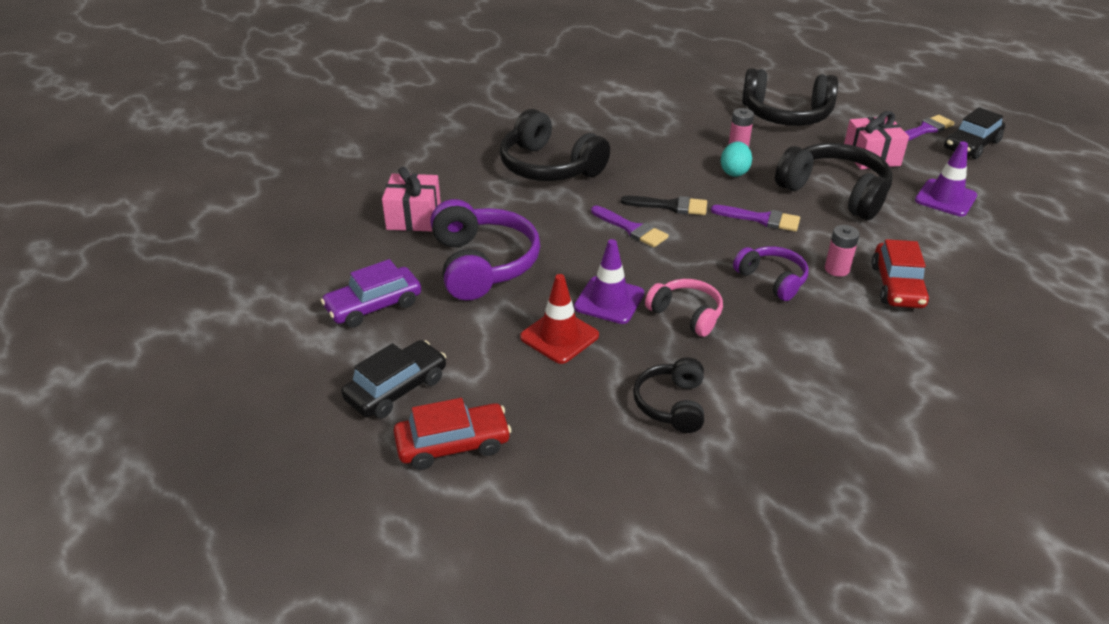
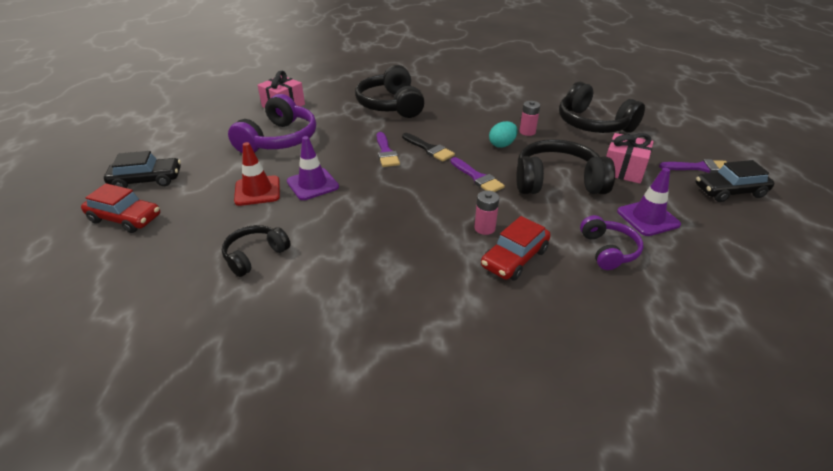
camera: 35 degrees right, 0 degrees up
purple car [321,259,421,328] -> none
pink headphones [645,279,723,337] -> none
purple headphones [733,246,808,301] -> purple headphones moved to [580,215,643,270]
black headphones [775,143,893,220] -> black headphones turned 75 degrees counterclockwise [516,139,615,194]

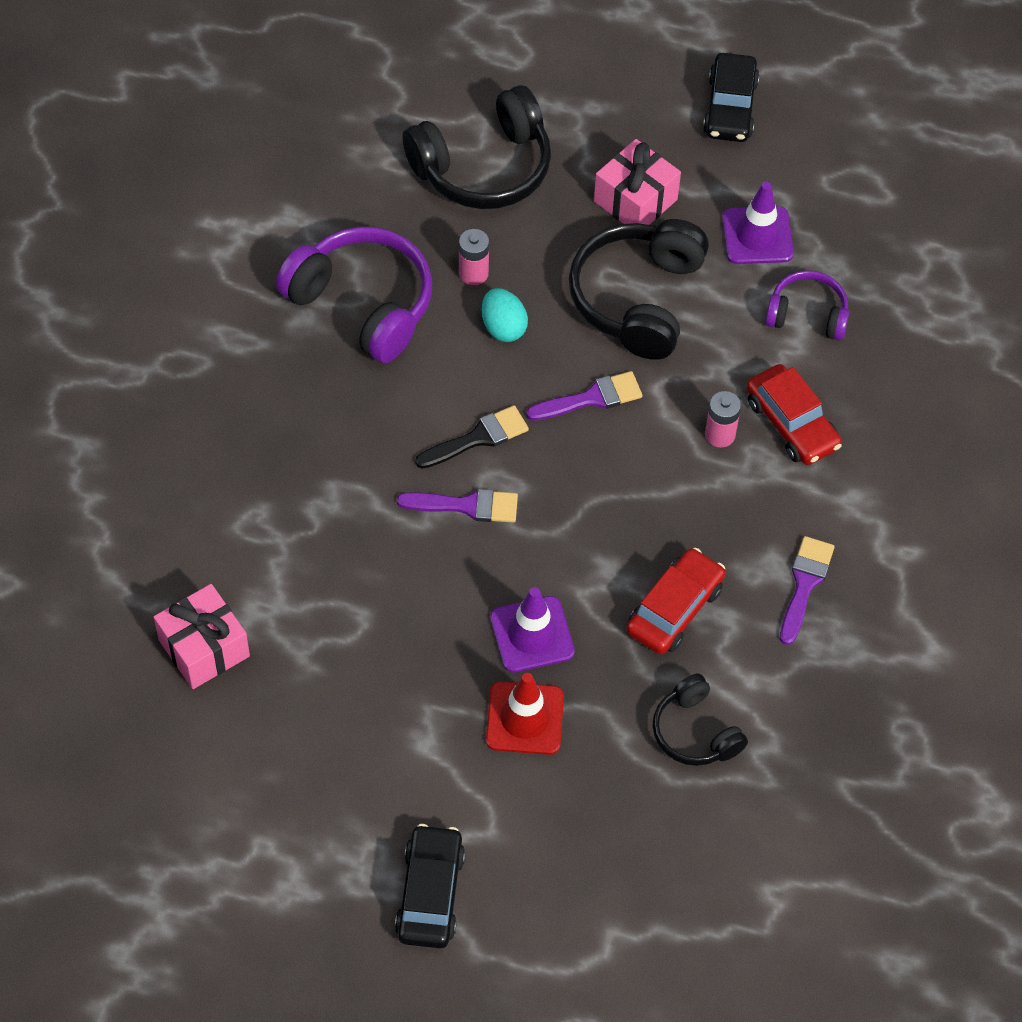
camera: 75 degrees left, 20 degrees up
red car [81,183,160,233] -> red car moved to [626,548,726,655]
purple headphones [228,94,316,153] -> purple headphones moved to [276,227,432,363]
black headphones [355,65,425,118] -> none
purple brush [659,159,727,173] -> purple brush moved to [780,536,835,645]

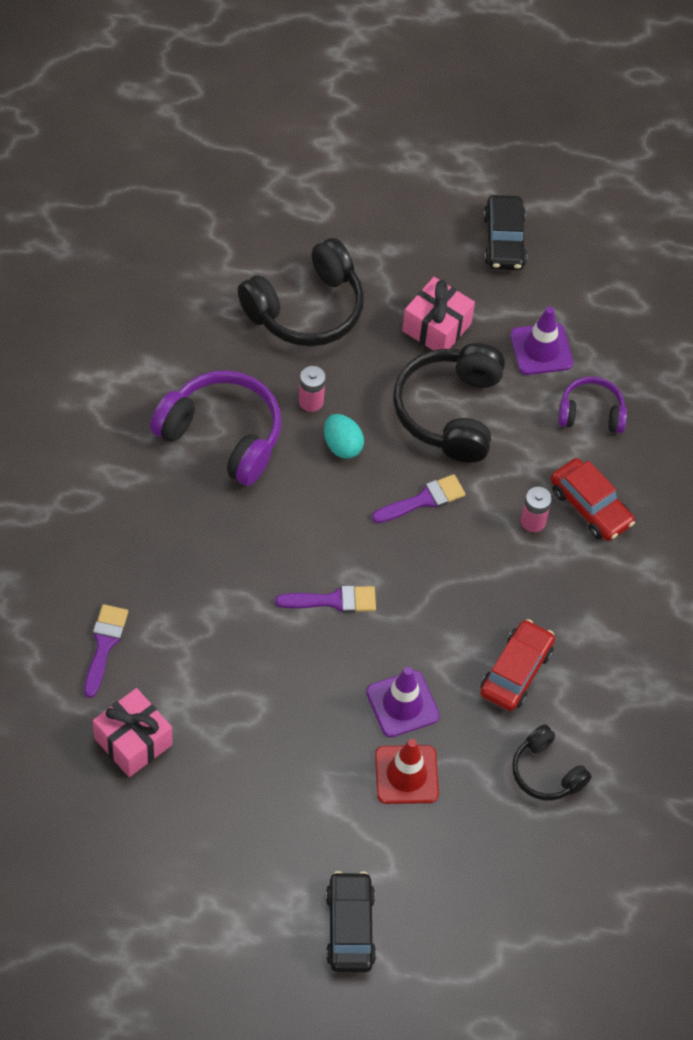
camera: 10 degrees left, 0 degrees up
black brush [415,405,529,469] -> none
purple brush [780,536,835,645] -> purple brush moved to [84,604,128,698]

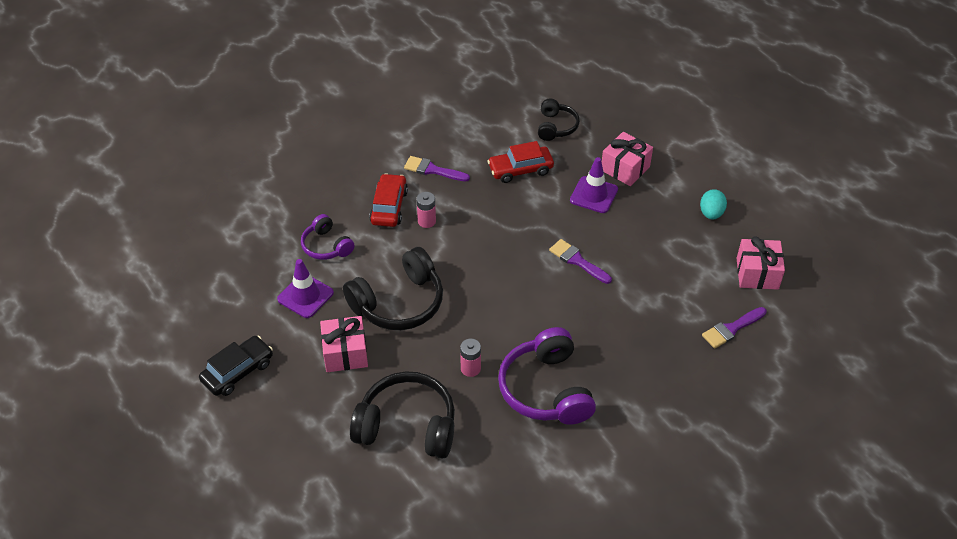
camera: 130 degrees left, 10 degrees down
turquoise egg [324,414,364,459] -> turquoise egg moved to [700,189,727,220]
black car [326,871,376,972] -> none
purple brush [372,474,466,523] -> purple brush moved to [404,156,470,182]
red traffic cone [375,739,439,804] -> pink gift [602,132,653,186]

